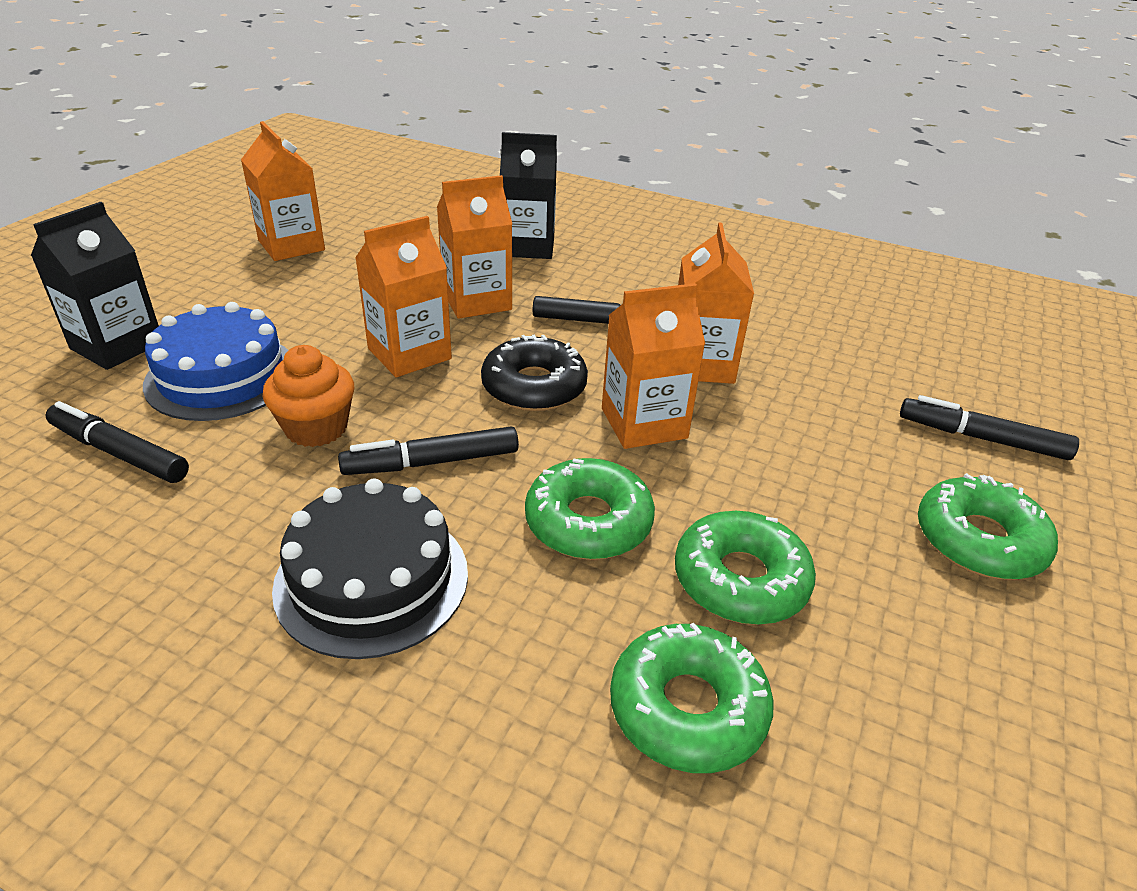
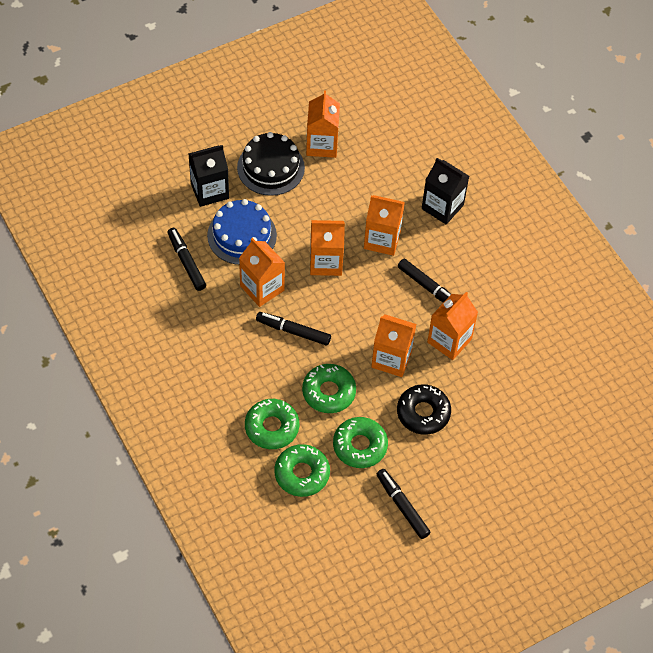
camera: 35 degrees right, 20 degrees up
orange cupcake [262,345,354,447] -> orange carton [239,238,285,307]
black cake [272,478,468,659] -> black cake moved to [237,132,305,196]
black donut [481,334,588,411] -> black donut moved to [397,384,451,435]
black marker [900,395,1079,460] -> black marker moved to [377,469,431,539]
green donut [918,473,1058,580] -> green donut moved to [245,399,299,449]

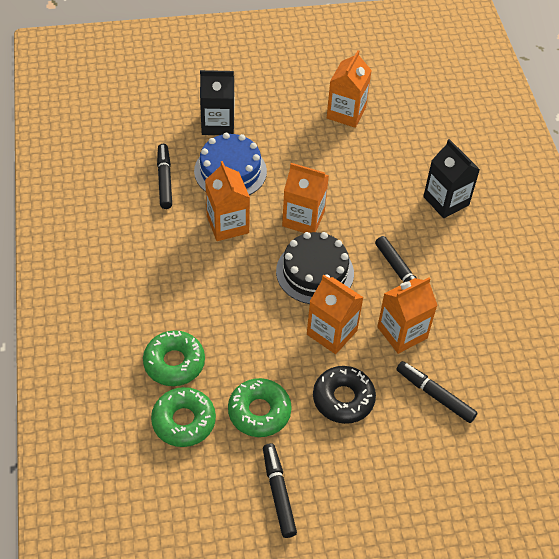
camera: 20 degrees right, 5 degrees down
black cake [237,132,305,196] -> black cake moved to [276,232,354,304]
black marker [256,312,331,345] -> black marker moved to [396,361,478,423]
green donut [302,364,356,413] -> none
orange carton [364,195,405,256] -> none

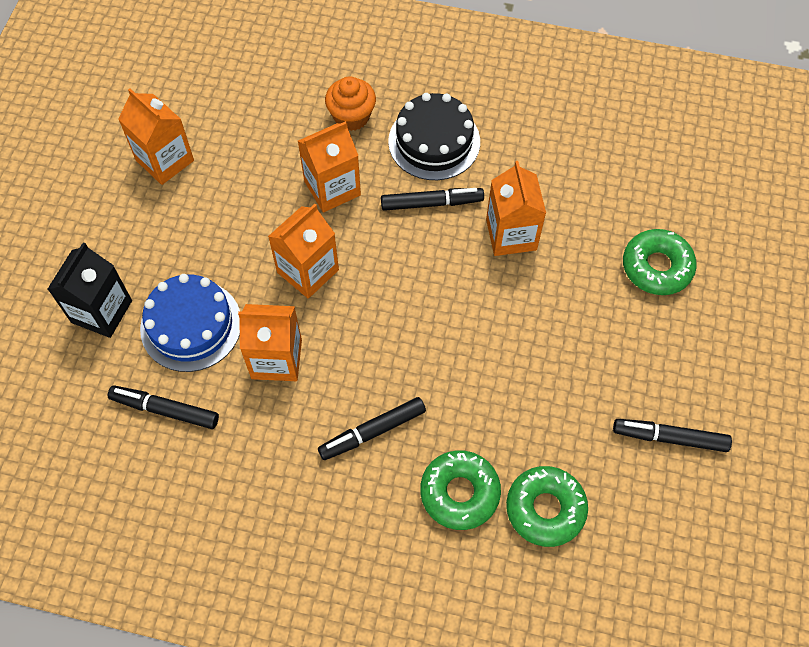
camera: 65 degrees left, 10 degrees up
green donut [228,378,292,437] -> green donut moved to [623,229,697,295]
black cake [276,232,354,304] -> black cake moved to [388,93,480,180]
orange carton [307,275,364,354] -> orange carton moved to [298,121,361,212]
black donut [313,366,376,424] -> none
black marker [396,361,478,423] -> black marker moved to [318,397,426,460]
black carton [423,139,480,218] -> orange cupcake [325,76,376,131]

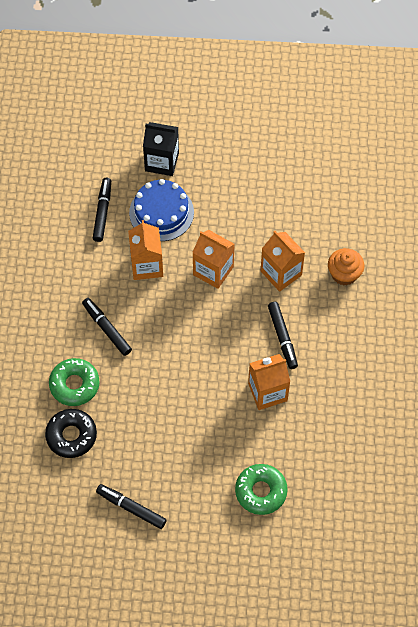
camera: 80 degrees right, 0 degrees up
orange carton [118,88,194,185] -> none
black cake [388,93,480,180] -> none
green donut [506,466,588,547] -> black donut [45,409,97,458]
black marker [613,419,732,452] -> black marker turned 60 degrees counterclockwise [96,484,166,529]

